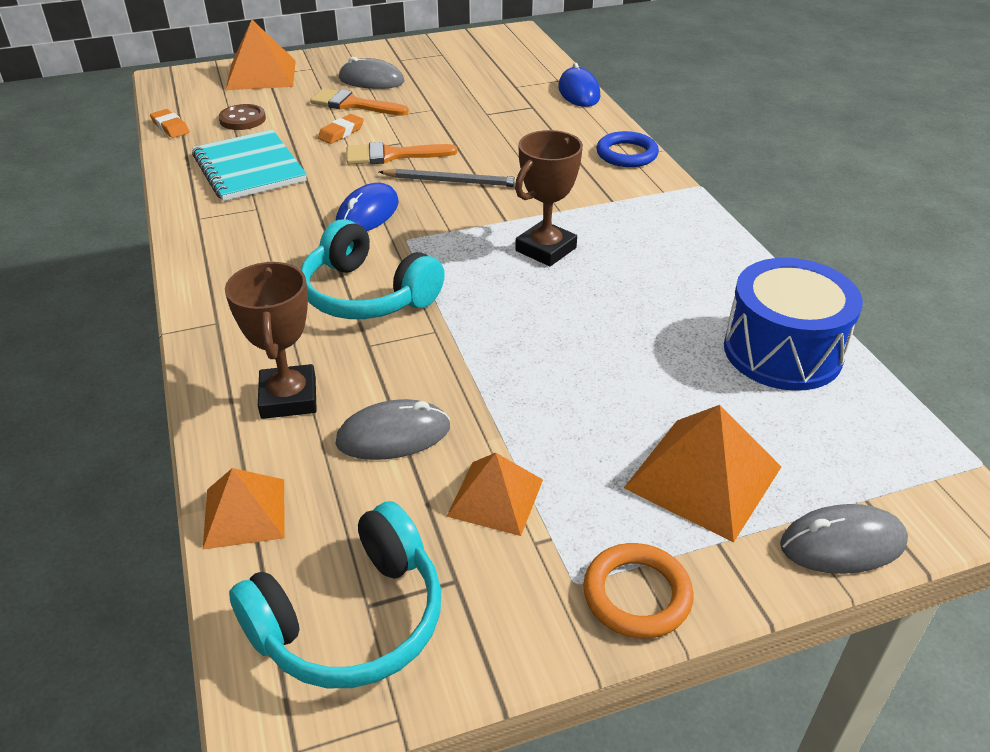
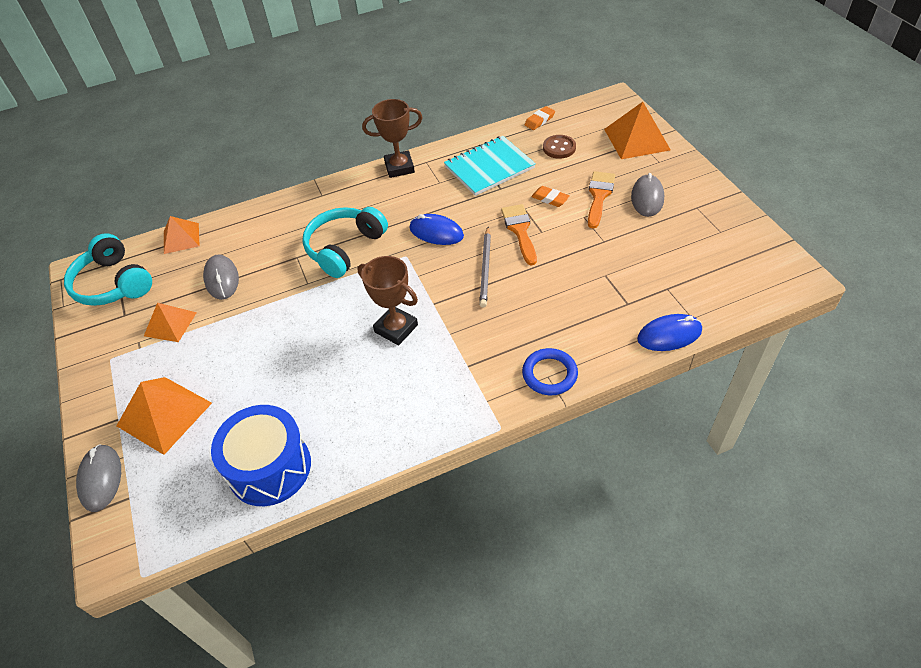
camera: 90 degrees right, 10 degrees up
brown trophy [225,262,317,419] -> brown trophy moved to [362,99,423,178]
orange ring [583,543,694,639] -> none

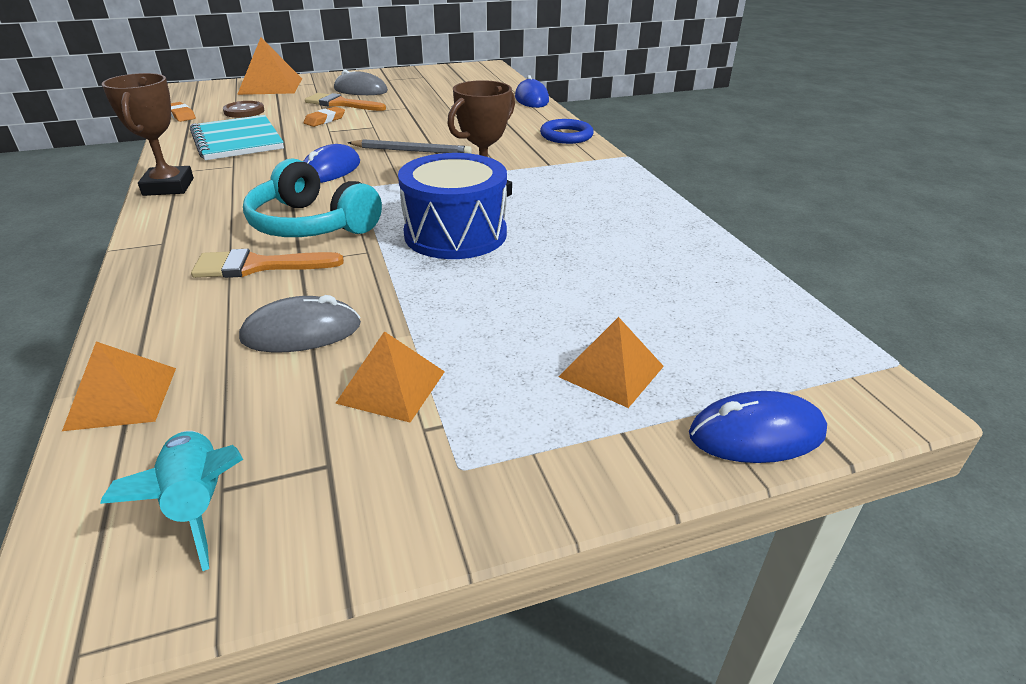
camera: 90 degrees left, 15 degrees down
turquoise headphones [64,233,152,306] -> turquoise rocket [100,430,243,571]
grey mouse [76,444,121,512] -> blue mouse [689,391,827,463]
orange pyramid [116,377,212,455] -> orange pyramid [558,317,664,408], size x0.64
blue drum [211,405,311,506] -> blue drum moved to [398,153,507,259]
orange brush [501,204,537,265] -> orange brush moved to [191,249,344,278]

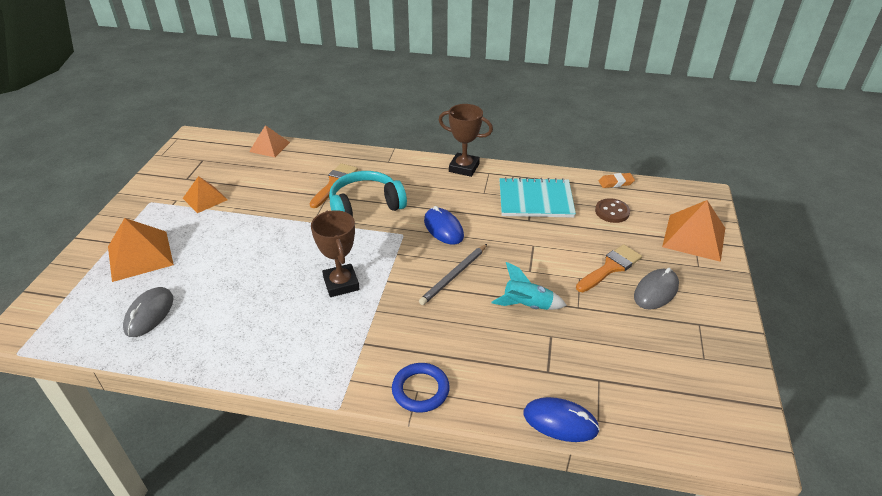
camera: 120 degrees right, 5 degrees up
turquoise rocket [100,430,243,571] -> turquoise rocket moved to [491,262,567,310]
grey mouse [239,295,361,352] -> grey mouse moved to [123,287,173,337]
orange eraser [304,107,345,127] -> none
blue drum [398,153,507,259] -> none
orange pyramid [558,317,664,408] -> orange pyramid [108,218,174,282], size x1.56
blue mouse [689,391,827,463] -> none

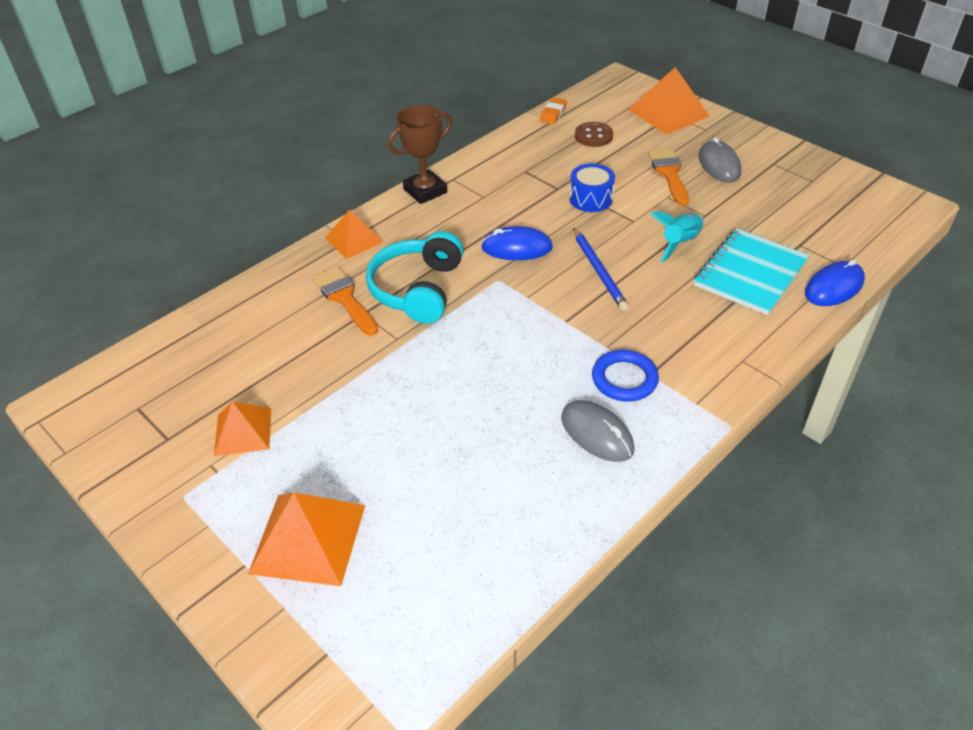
camera: 55 degrees left, 5 degrees up
grey mouse [123,287,173,337] -> grey mouse moved to [561,400,634,462]
orange pyramid [249,125,290,157] -> orange pyramid moved to [325,210,384,259]
brown trophy [311,210,360,297] -> none
blue ring [392,363,450,413] -> blue ring moved to [592,350,659,401]
grey pencil [419,244,487,305] -> blue pencil [573,228,629,311]
turquoise notebook [499,177,576,218] -> turquoise notebook moved to [694,228,809,315]
none -> blue drum [569,164,615,212]

